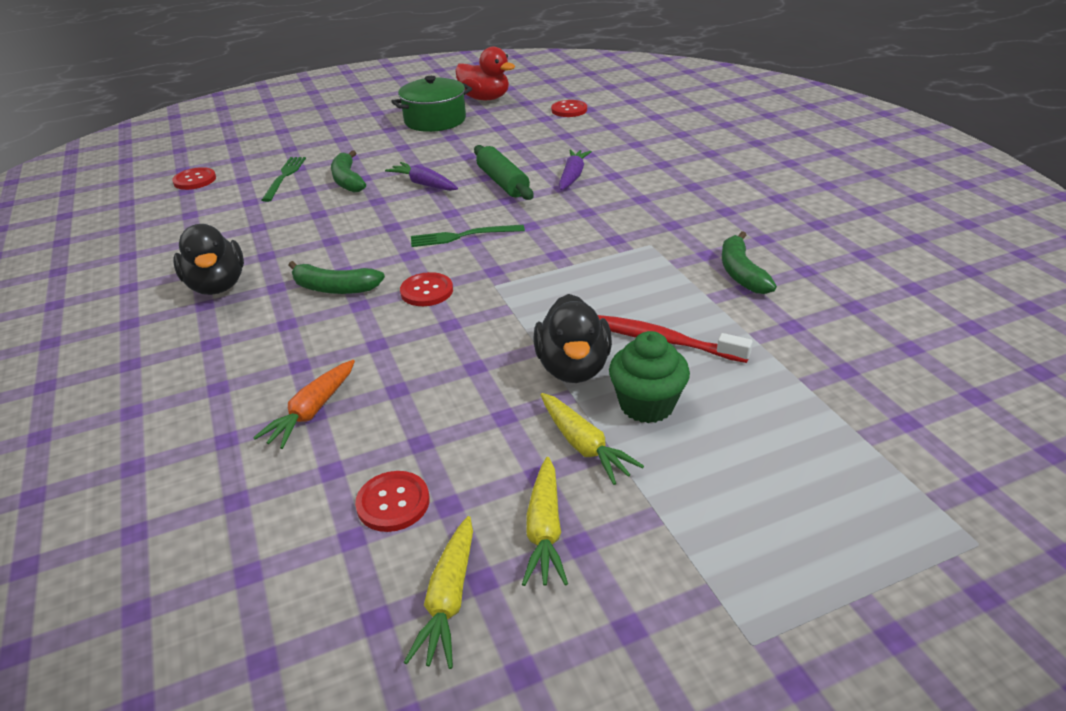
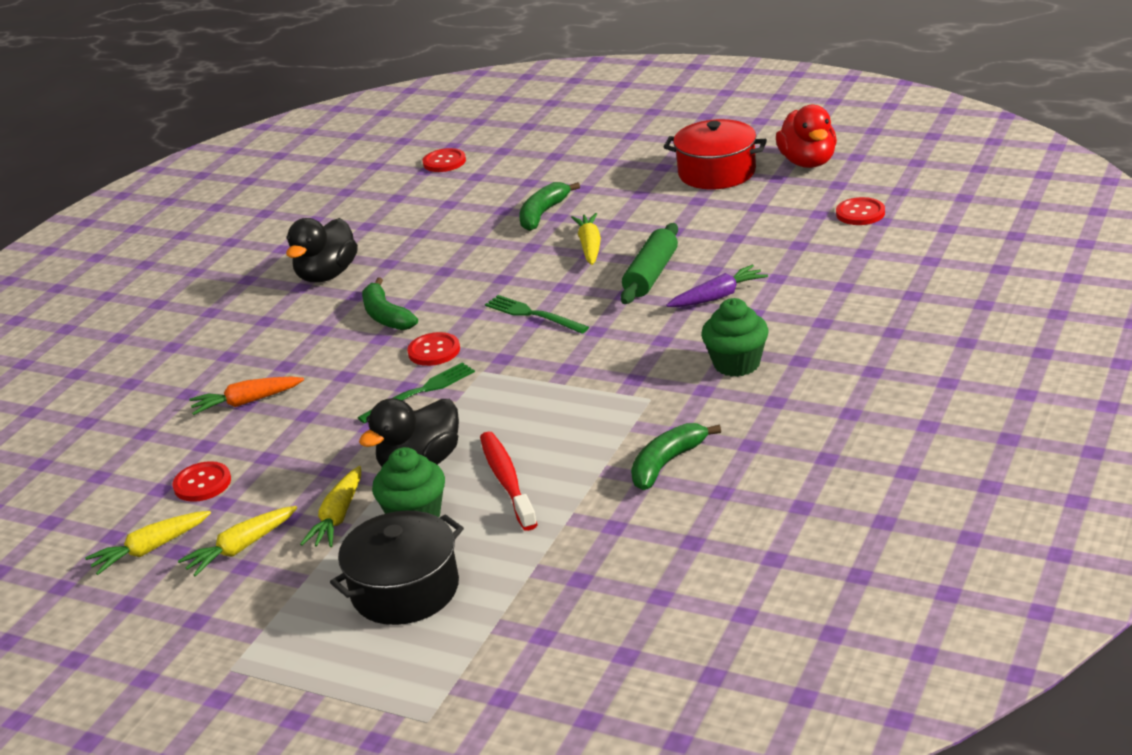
camera: 50 degrees right, 5 degrees down
green fork [262,157,306,202] -> green fork moved to [358,362,475,424]
purple carrot [385,162,458,191] -> yellow carrot [571,213,601,265]
green pot [391,76,472,132] -> red pot [664,119,767,189]
none -> black pot [330,511,464,625]
none -> green cupcake [701,298,769,377]

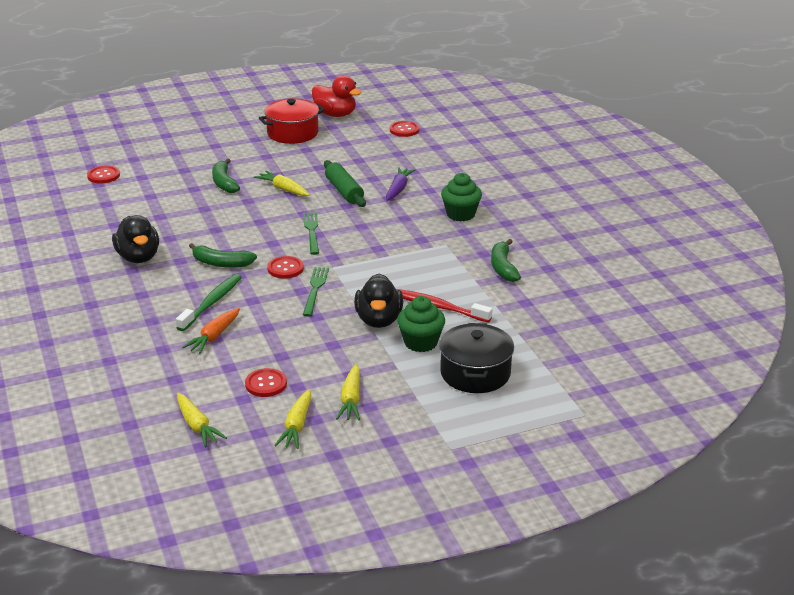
camera: 50 degrees left, 0 degrees up
yellow carrot [300,466,361,547] -> yellow carrot moved to [177,393,227,447]
green fork [485,295,589,334] -> green fork turned 90 degrees clockwise [303,212,319,255]
none -> green toothbrush [176,274,242,331]

